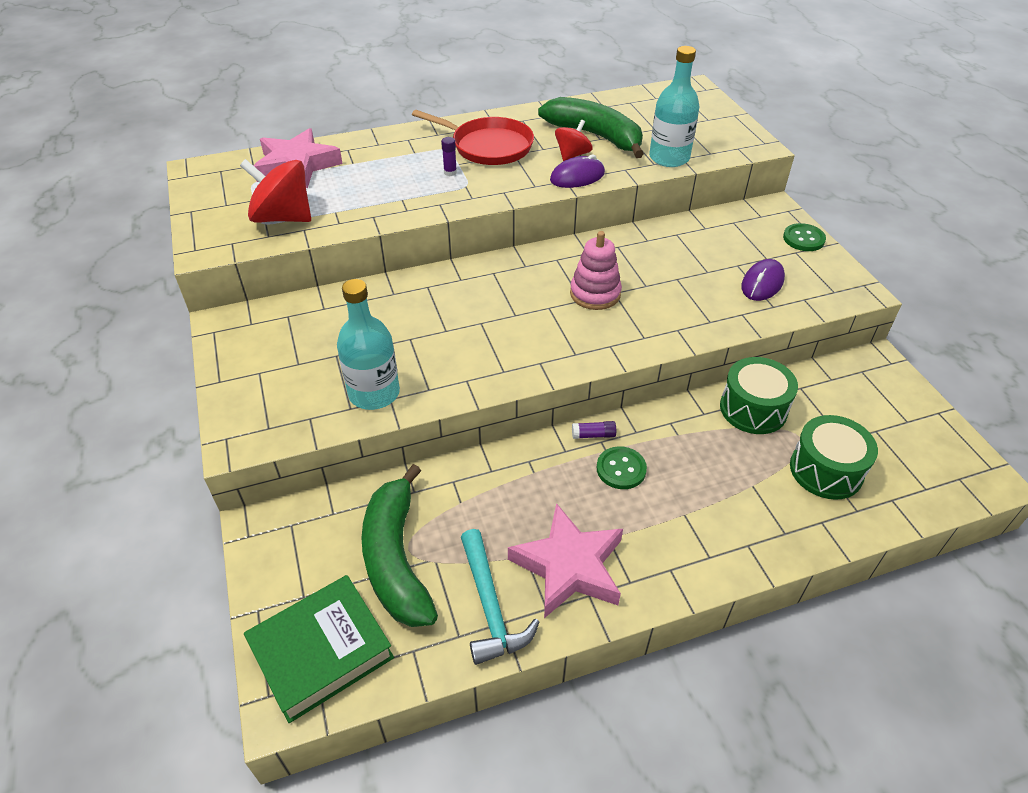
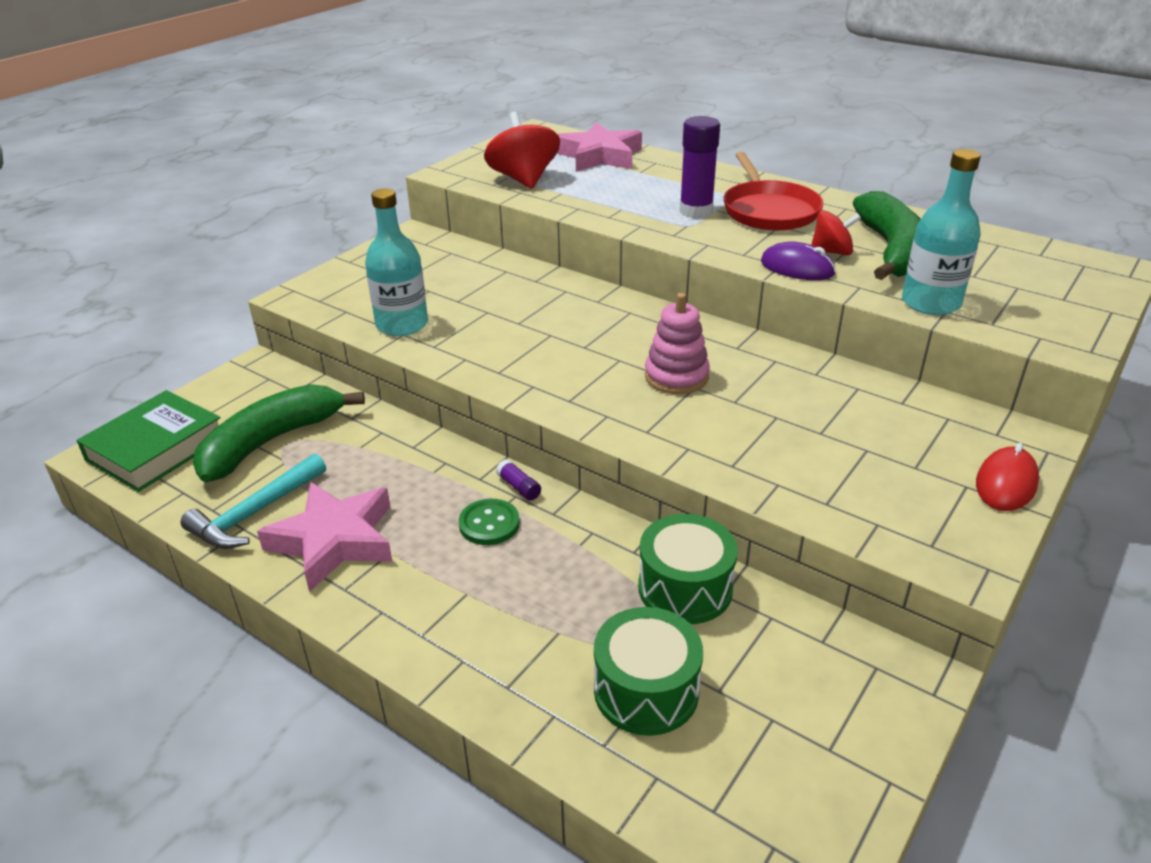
camera: 55 degrees right, 10 degrees down
green book [244,575,394,723] -> green book turned 75 degrees counterclockwise [76,390,221,492]
purple glue stick [441,137,457,176] -> purple glue stick [680,116,720,219], size x2.20
purple mouse [741,259,785,301] -> none
green button [783,223,826,251] -> red mouse [976,443,1039,511]

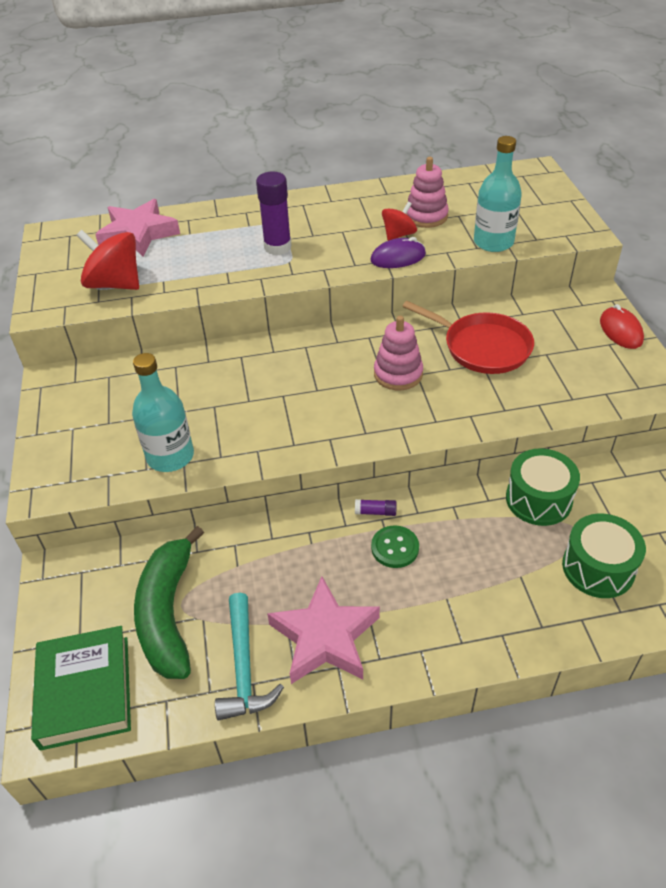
camera: 45 degrees left, 10 degrees up
red pan [724,152,824,231] -> red pan moved to [403,301,534,374]
green banana [853,191,921,280] -> pink stacking toy [406,157,449,228]

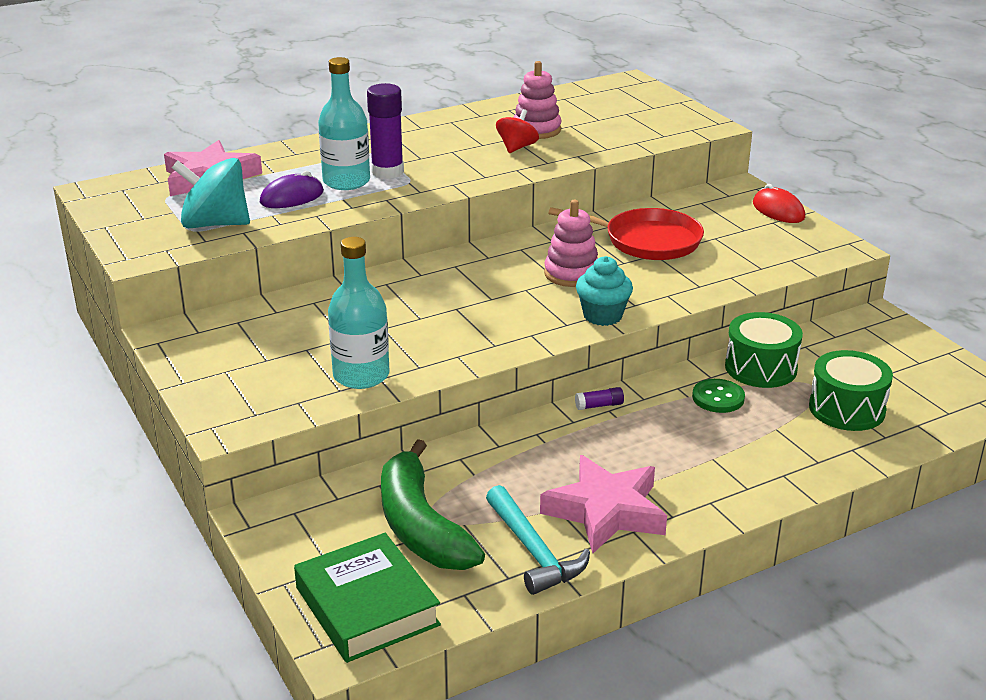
camera: 20 degrees left, 15 degrees down
red spinning top [76,230,139,290] -> turquoise spinning top [172,158,250,228]
purple mouse [370,237,426,268] -> purple mouse moved to [260,171,324,208]
green button [371,525,419,568] -> green button moved to [692,379,745,413]
turquoise bottle [474,136,522,252] -> turquoise bottle moved to [318,57,370,190]
none -> turquoise cupcake [576,256,633,326]

